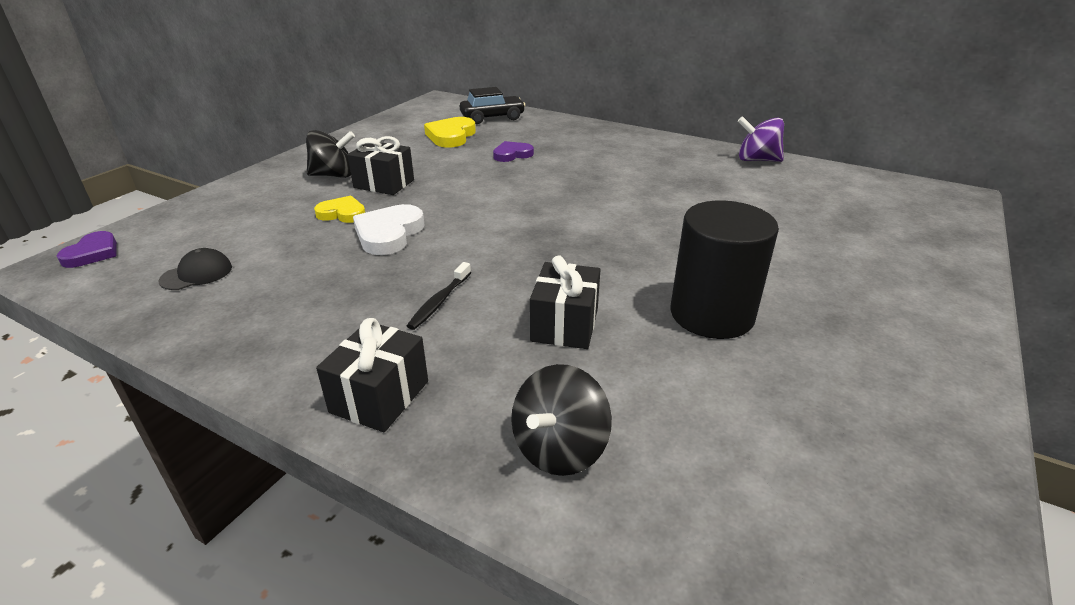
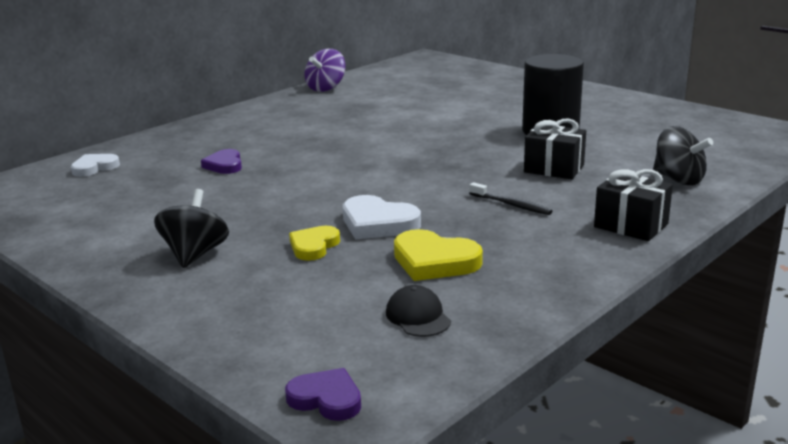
camera: 75 degrees left, 10 degrees down
black gift [347,136,414,195] -> none
yellow heart [424,117,476,148] -> yellow heart moved to [394,229,483,281]
black car [460,87,526,124] -> white heart [71,154,120,177]

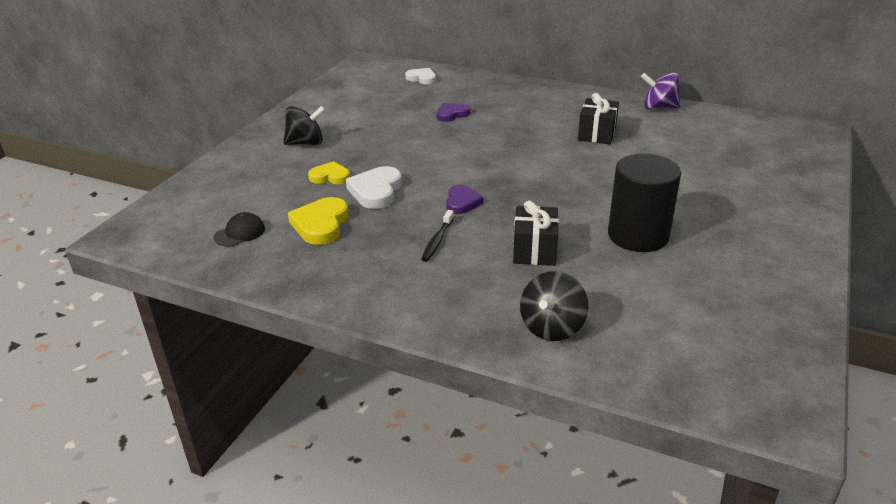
camera: 70 degrees right, 10 degrees up
purple heart [285,368,361,421] -> purple heart moved to [446,185,484,214]
black gift [594,169,673,241] -> black gift moved to [578,93,619,144]

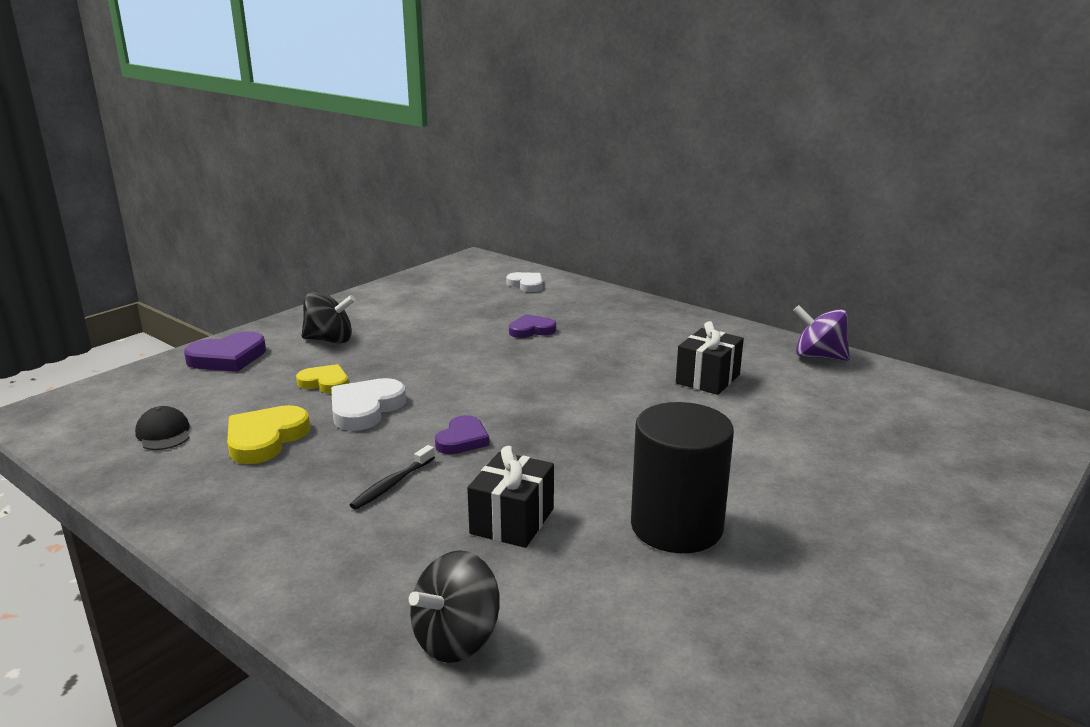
camera: 15 degrees right, 10 degrees down
black cap [213,212,265,247] -> black cap turned 90 degrees counterclockwise [135,406,190,450]
none -> purple heart [184,331,266,372]

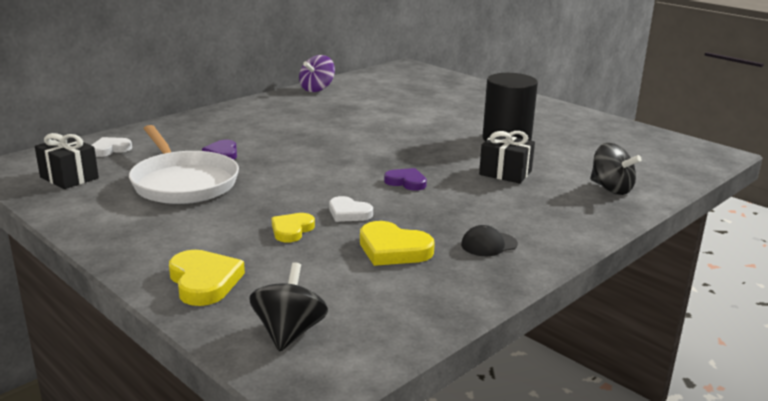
camera: 85 degrees left, 0 degrees up
black cap [135,406,190,450] -> black cap moved to [461,225,518,256]
purple heart [184,331,266,372] -> yellow heart [169,250,245,306]
black spinning top [302,291,355,344] -> black spinning top moved to [249,262,328,351]
white heart [331,378,406,431] -> white heart [329,196,373,222], size x0.66
black toothbrush [350,445,435,510] -> none
black gift [676,321,744,395] -> black gift moved to [35,133,99,189]
none -> white pan [129,125,239,204]

